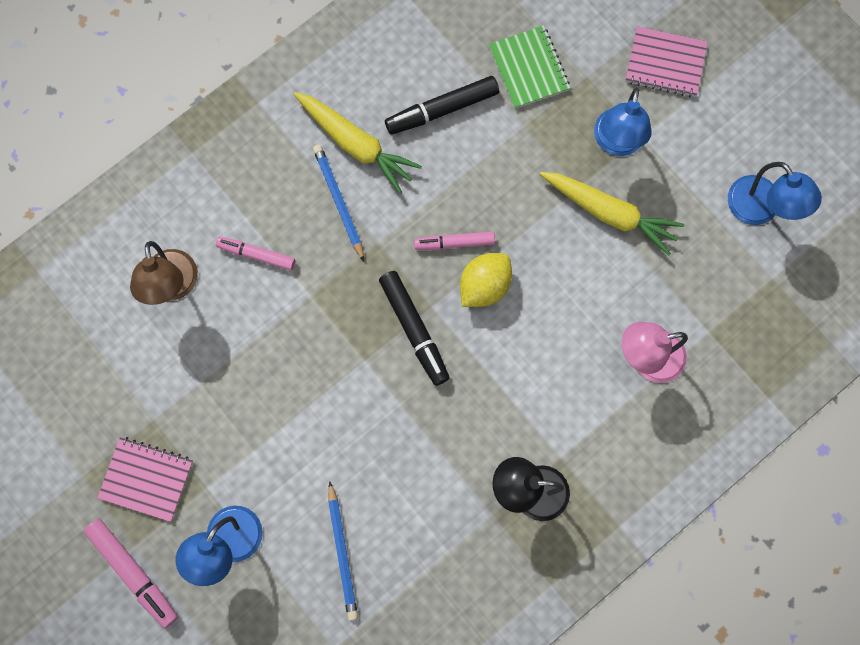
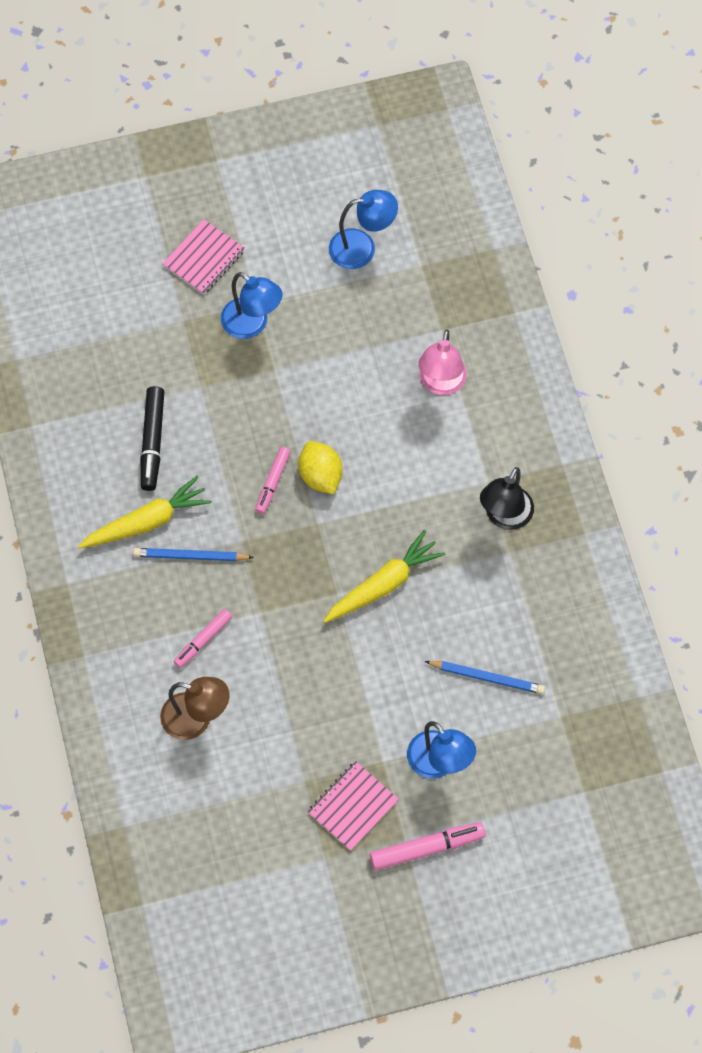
camera: 65 degrees left, 10 degrees down
black marker [379,271,449,386] -> none
green notebook [489,25,570,109] -> none
yellow carrot [540,172,684,256] -> yellow carrot moved to [324,530,445,623]

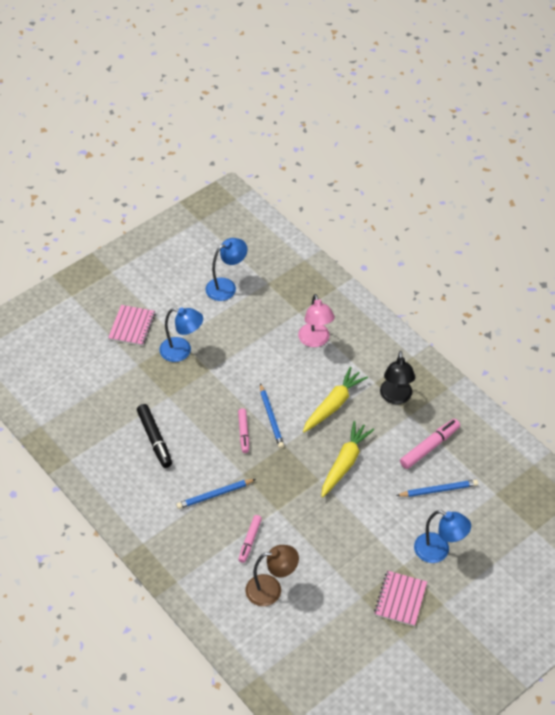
camera: 25 degrees left, 15 degrees down
yellow carrot [78,476,212,548] -> yellow carrot moved to [303,367,368,433]
yellow lemon [298,441,342,494] -> blue pencil [260,383,284,449]
pink marker [370,822,485,871] -> pink marker moved to [400,419,460,469]

